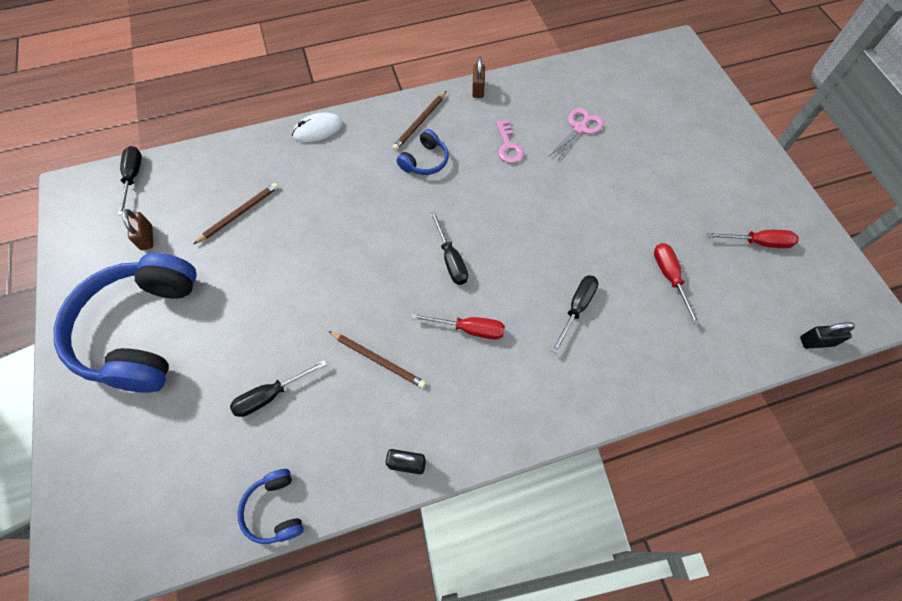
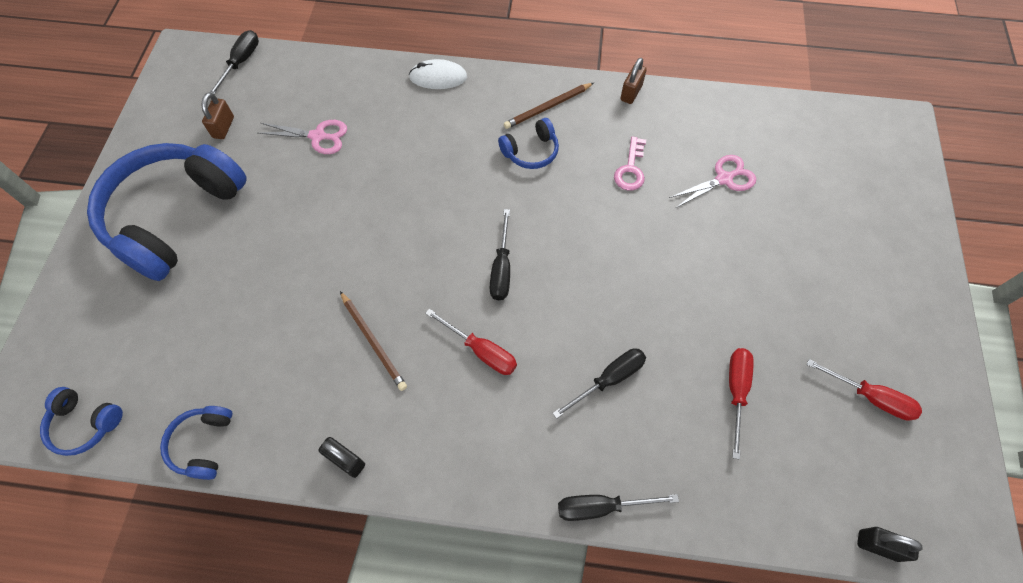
camera: 25 degrees right, 0 degrees up
brown pencil [194,183,278,244] -> pink scissors [258,120,347,154]
black screwdriver [230,360,327,417] -> black screwdriver moved to [558,494,679,521]
none -> blue headphones [40,387,123,456]

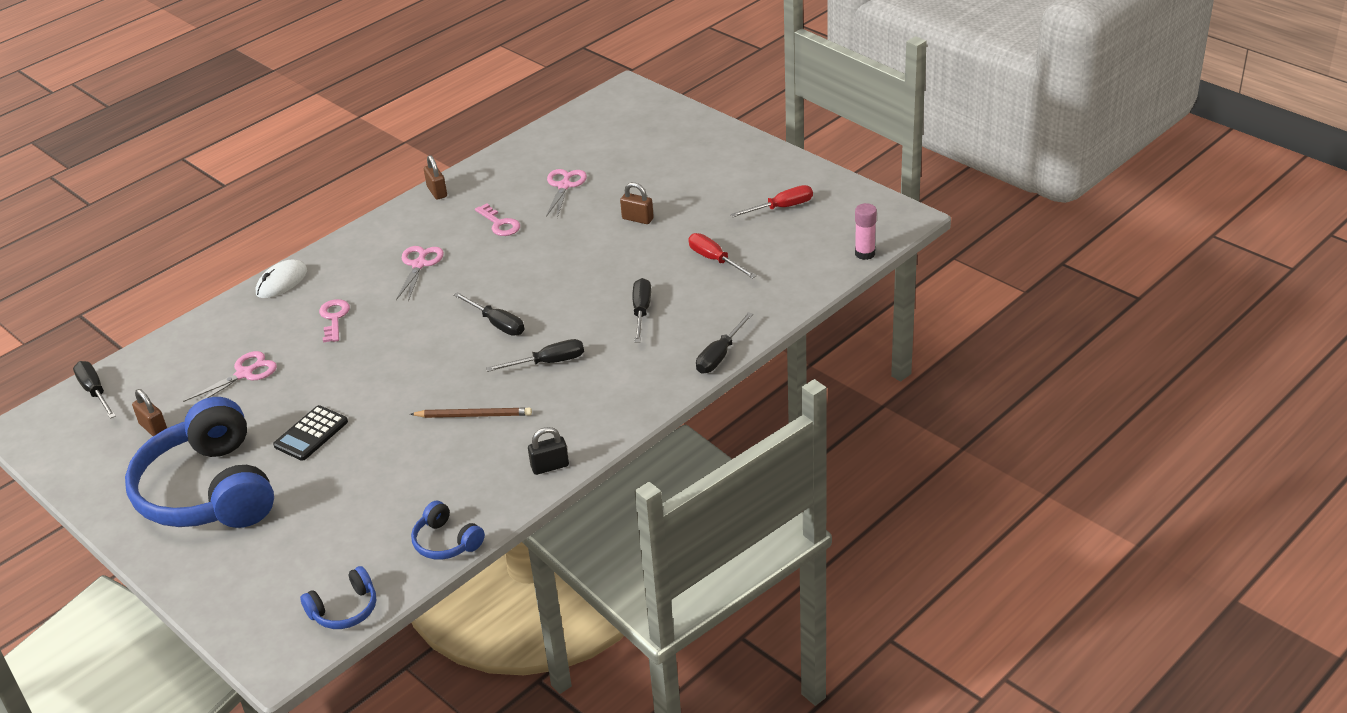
camera: 50 degrees left, 25 degrees down
red screwdriver [425,309,517,375] -> black screwdriver [486,339,584,372]
blue headphones [498,118,559,169] -> pink scissors [396,246,444,301]
brown pencil [504,83,594,129] -> none
black padlock [857,527,923,562] -> pink glue stick [855,203,877,260]
none -> black calculator [273,405,348,461]
none -> pink key [319,299,350,342]
none -> brown padlock [620,182,654,224]

